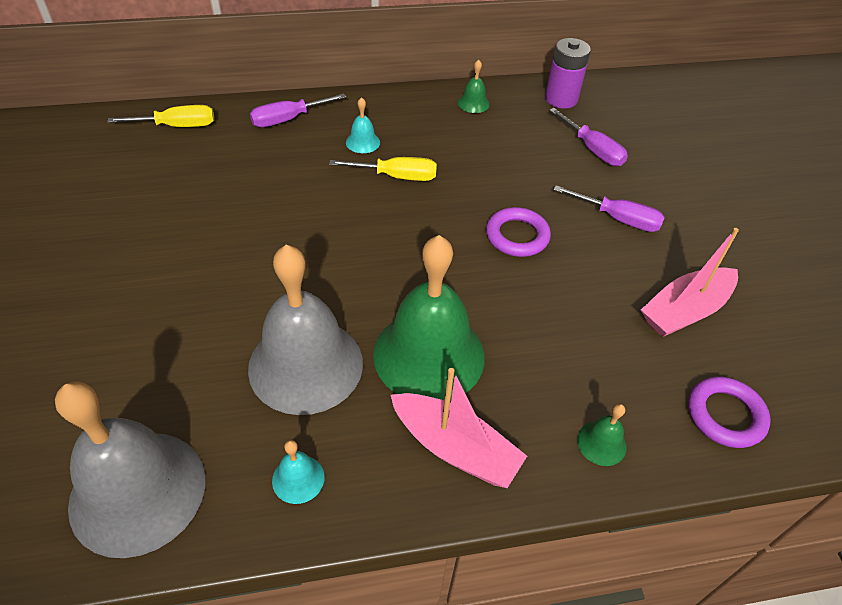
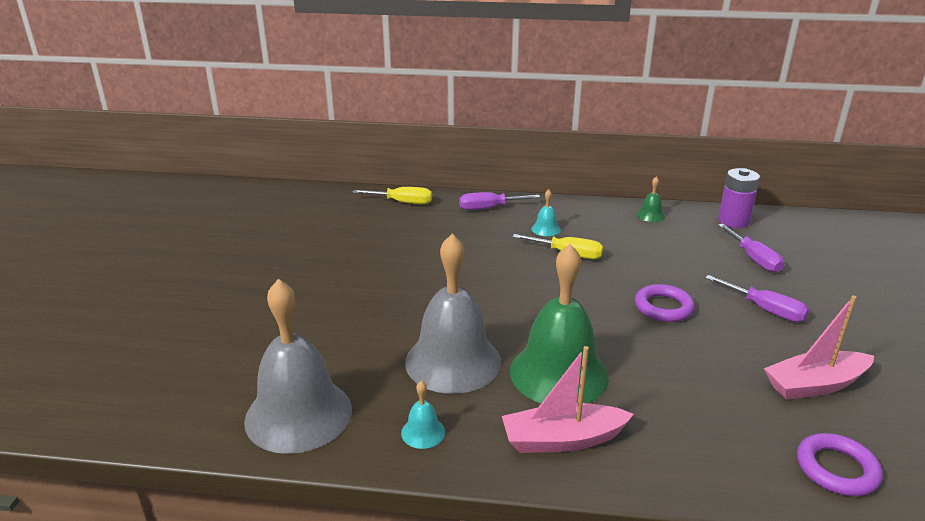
camera: 20 degrees right, 20 degrees down
pink boat [391,368,527,488] -> pink boat turned 120 degrees clockwise [502,346,634,453]
green bell [577,404,627,466] -> none

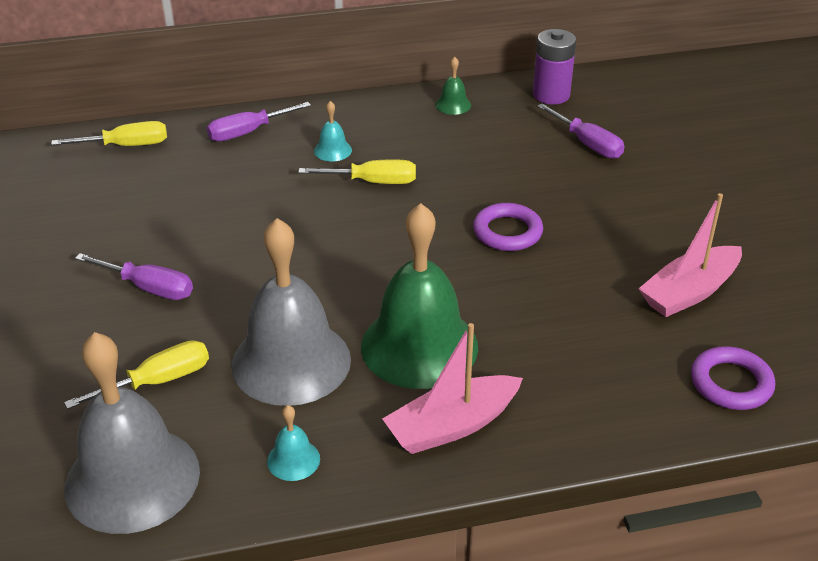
camera: 20 degrees left, 10 degrees up
purple screwdriver [705,275,809,322] -> purple screwdriver moved to [75,253,193,300]
none -> yellow screwdriver [64,340,209,409]

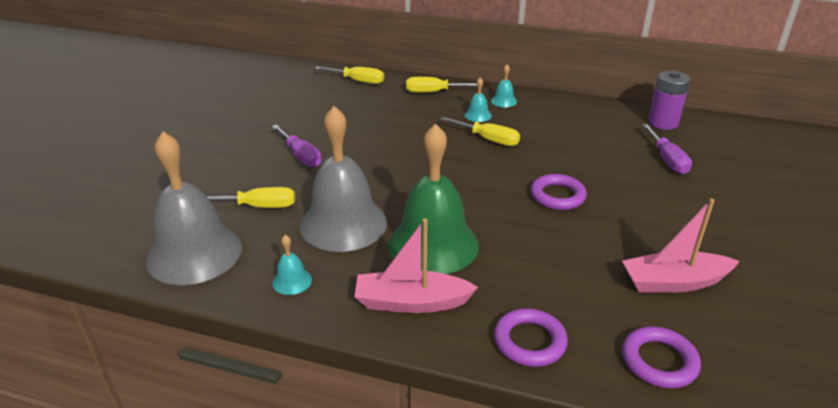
camera: 30 degrees right, 5 degrees down
purple screwdriver [207,102,311,142] -> yellow screwdriver [406,77,477,93]
green bell [435,57,471,115] -> none
none -> turquoise bell [491,65,517,107]
none -> purple ring [494,308,568,367]

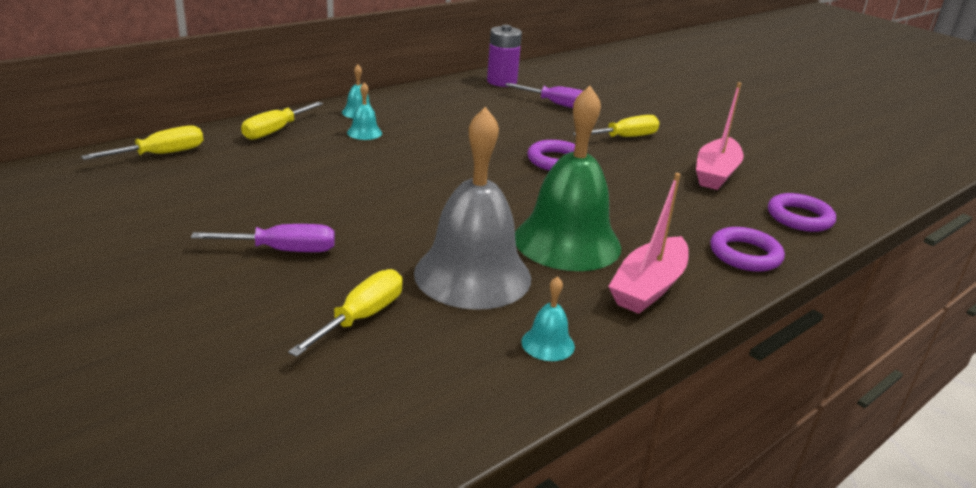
camera: 60 degrees left, 5 degrees down
grey bell [146,132,242,285] -> none
yellow screwdriver [440,117,520,146] -> yellow screwdriver moved to [573,115,660,137]

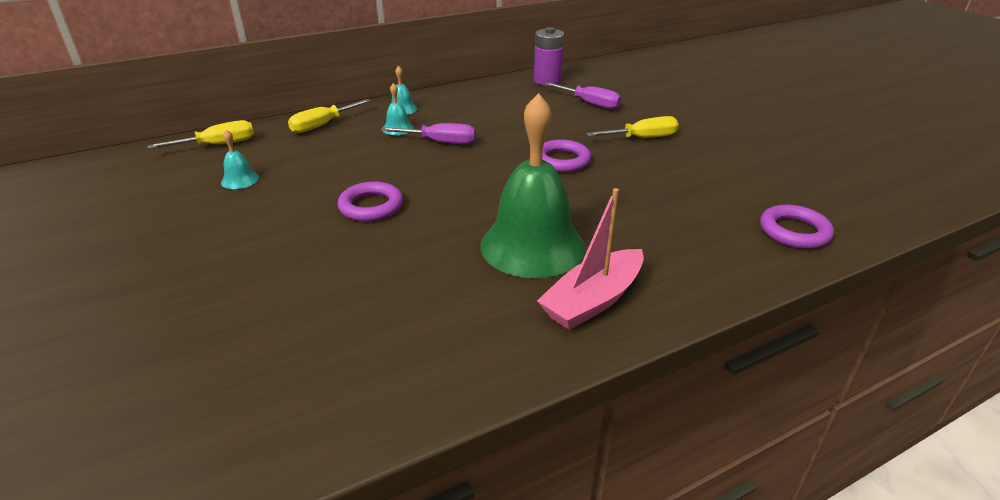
camera: 15 degrees right, 5 degrees up
purple screwdriver [191,224,335,252] -> purple screwdriver moved to [380,123,476,144]
yellow screwdriver [288,269,403,357] -> none
grey bell [414,107,531,310] -> none
turquoise bell [522,276,575,361] -> turquoise bell moved to [221,130,259,189]
pink boat [696,82,744,190] -> none
purple ring [710,227,785,272] -> purple ring moved to [338,181,403,222]

